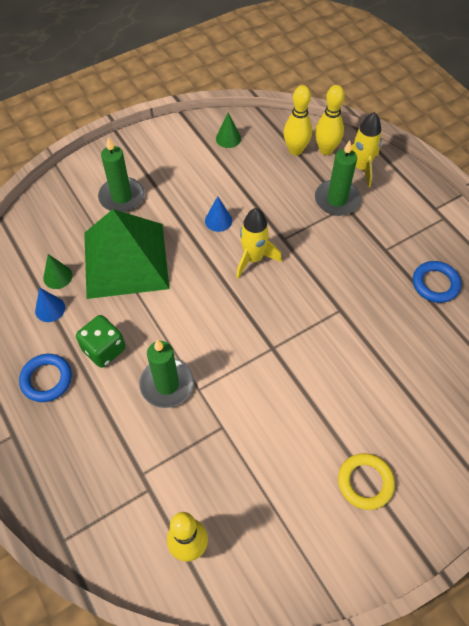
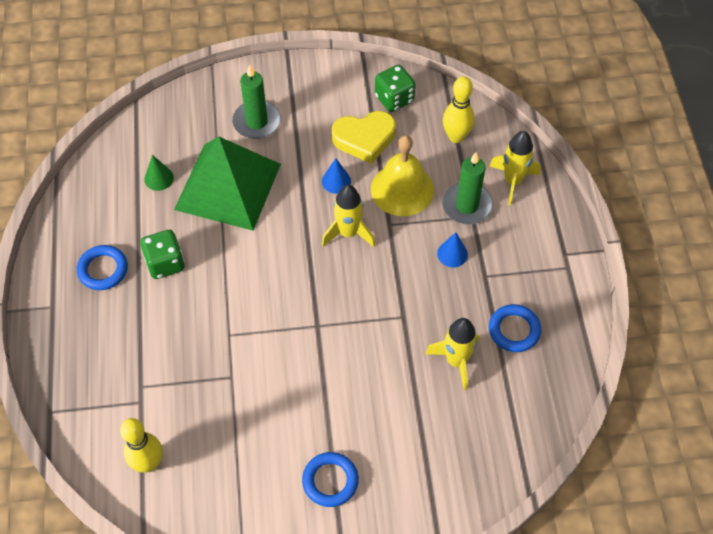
camera: 25 degrees right, 0 degrees up
blue cone [35,287,65,322] -> blue cone moved to [437,232,468,267]
green candle [139,340,194,408] -> none
green cone [216,113,241,148] -> green dice [375,65,416,112]
yellow bowling pin [315,85,345,155] -> none
yellow ring [338,453,395,510] -> blue ring [302,452,359,507]
none -> yellow heart [332,111,396,164]
none -> yellow bell [371,135,434,216]
none -> yellow rocket [425,318,480,390]

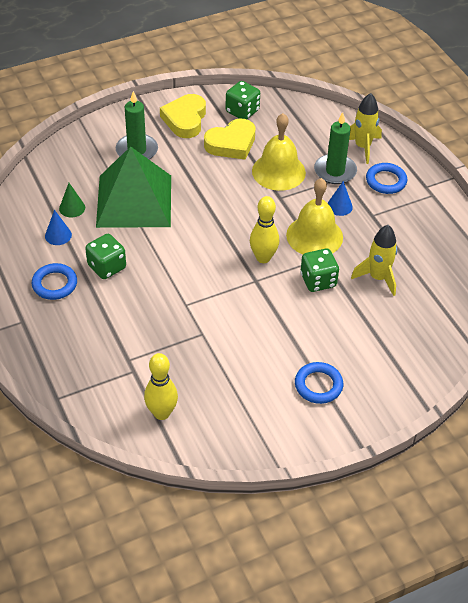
camera: 20 degrees left, 10 degrees down
blue cone [322,158,351,194] -> blue cone moved to [45,210,72,245]
yellow rocket [322,185,375,247] -> none
yellow bowling pin [443,76,475,143] -> yellow bowling pin moved to [250,196,279,263]
blue ring [489,304,541,352] -> blue ring moved to [366,163,407,194]
none -> yellow heart [160,94,206,138]
none -> yellow bell [286,178,343,255]
none -> green dice [300,249,339,292]

